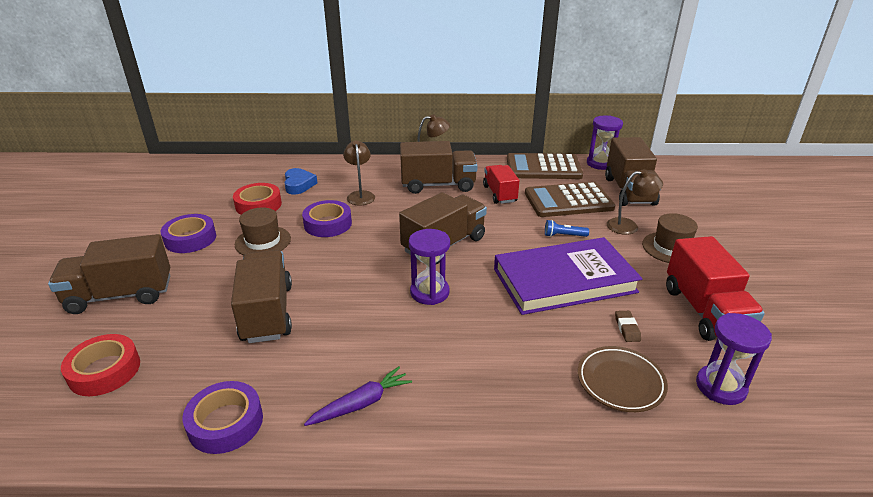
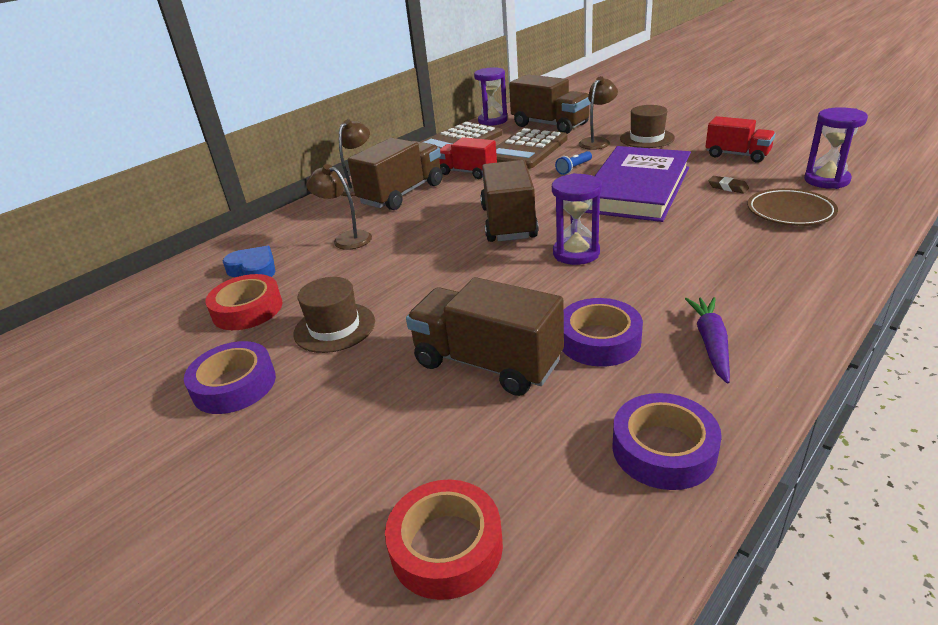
camera: 45 degrees left, 0 degrees up
brown truck [48,234,170,314] -> none
purple tape [302,200,352,237] -> purple tape moved to [562,298,643,367]
red truck [666,236,765,341] -> red truck [705,116,776,163], size x0.65

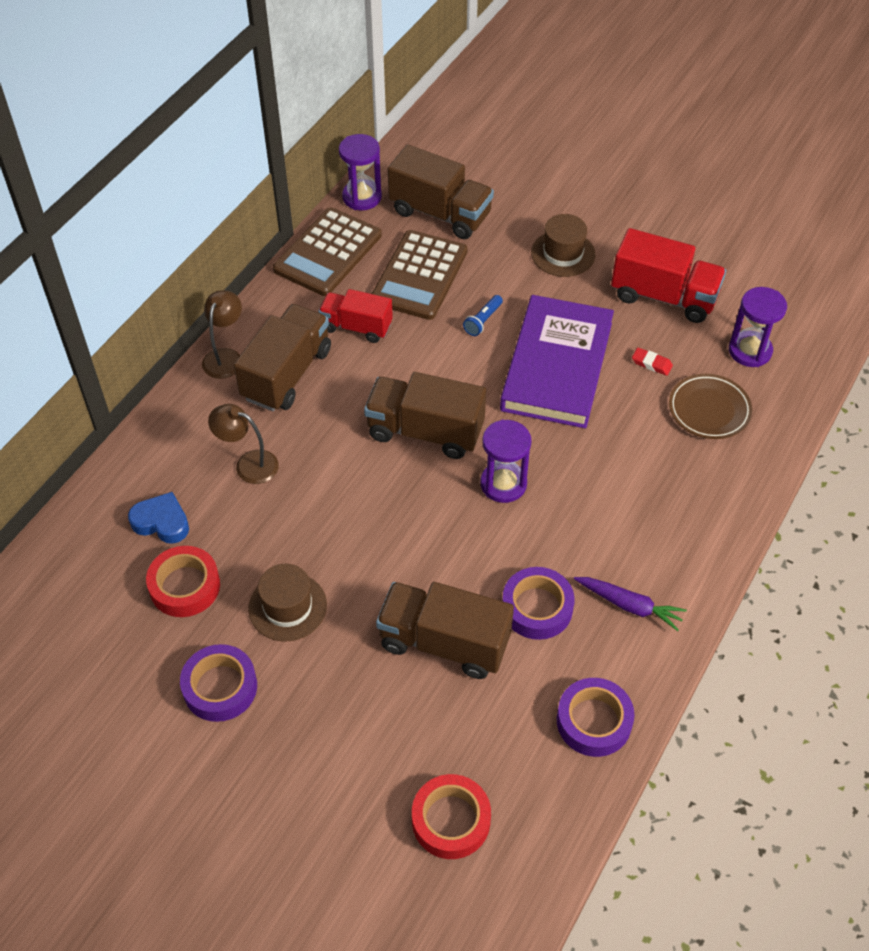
camera: 15 degrees left, 20 degrees up
brown truck [480,160,539,242] -> brown truck turned 60 degrees counterclockwise [364,372,486,459]
brown lamp [579,76,618,150] -> none
purple carrot [685,297,730,384] -> purple carrot turned 120 degrees clockwise [574,577,687,631]
red truck [705,116,776,163] -> red truck [611,228,726,323], size x1.54
brown eraser [709,176,749,193] -> red eraser [632,348,673,376]

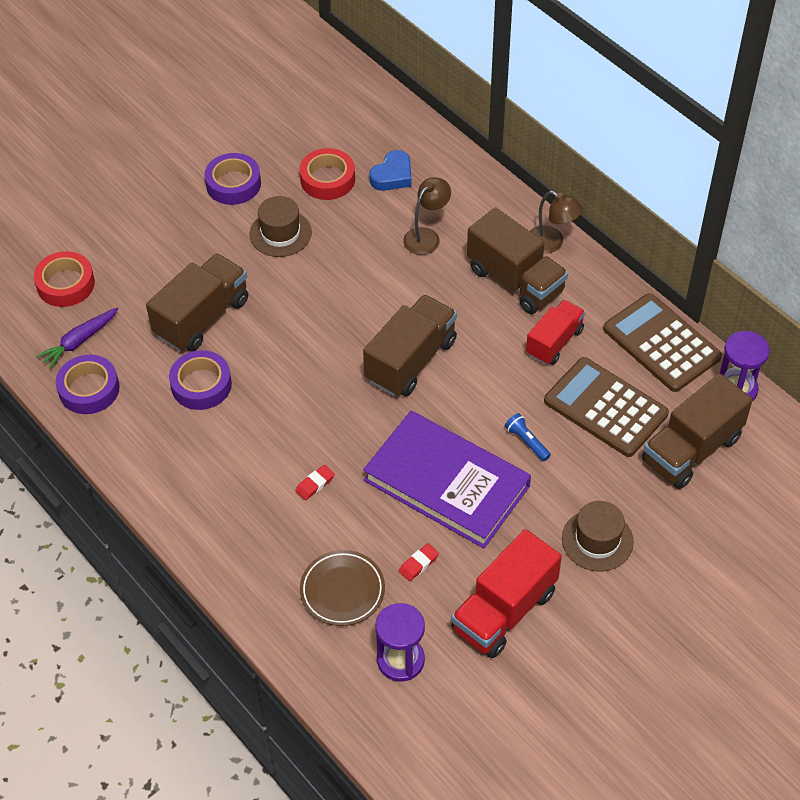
camera: 110 degrees right, 0 degrees up
purple hourglass [480,419,531,503] -> none
purple carrot [574,577,687,631] -> purple carrot moved to [36,307,118,369]
none -> red eraser [295,465,335,500]

